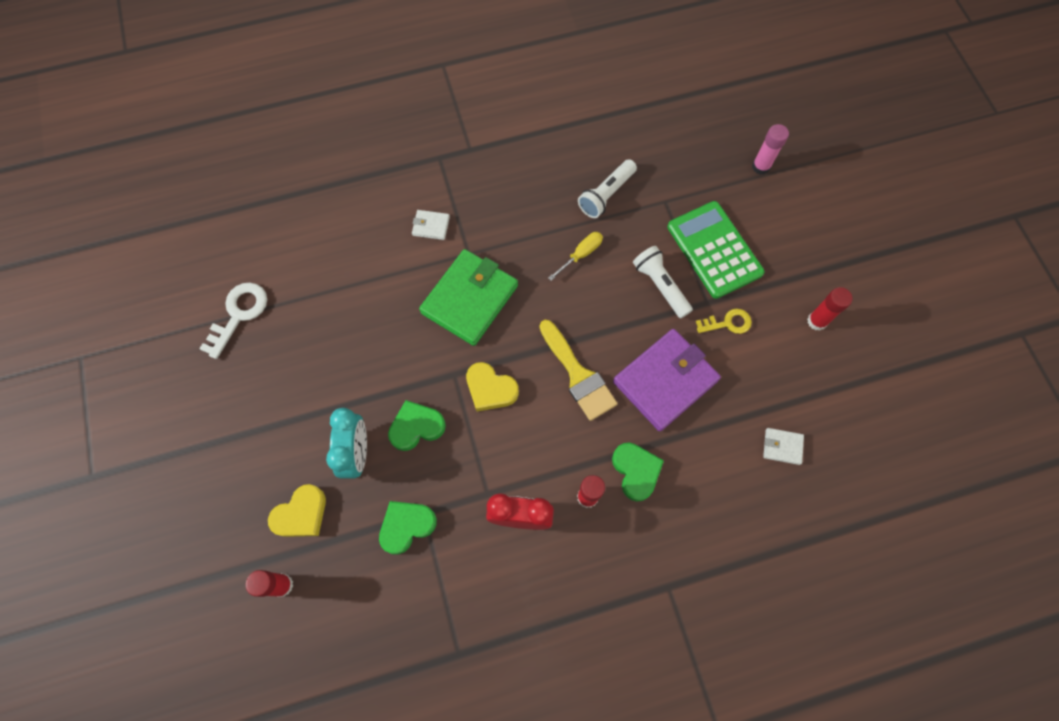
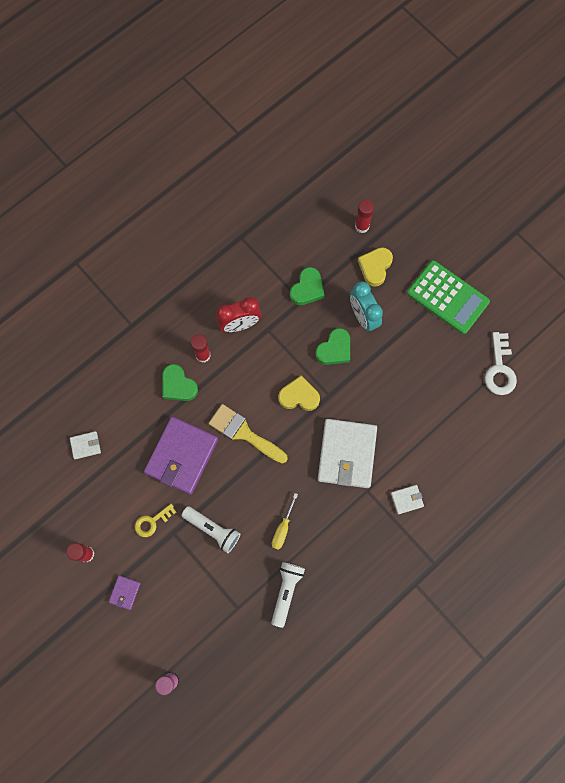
camera: 155 degrees right, 5 degrees up
green wallet [419,249,518,346] -> white wallet [318,419,377,488]
green calculator [667,201,765,299] -> green calculator moved to [407,260,490,334]
none -> purple wallet [109,575,141,610]

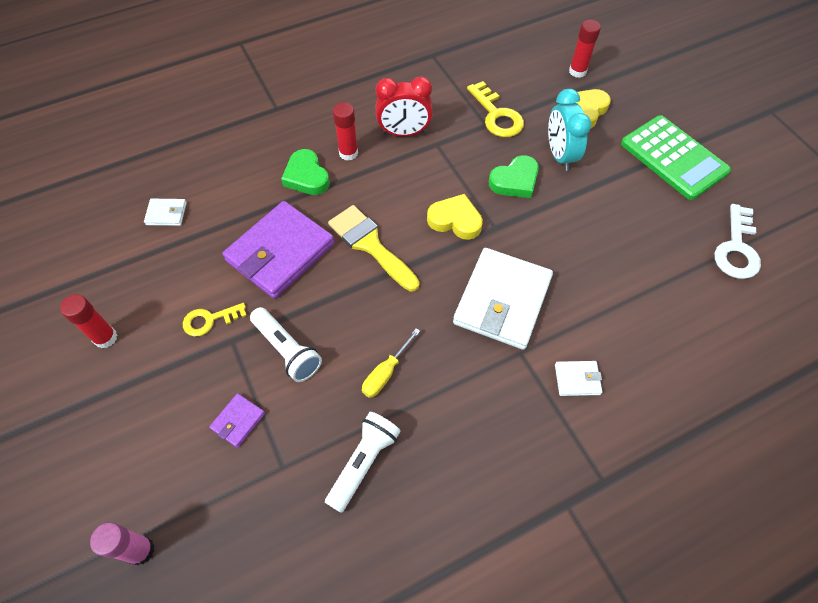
camera: 15 degrees right, 15 degrees down
purple wallet [109,575,141,610] -> purple wallet moved to [209,393,265,448]
green heart [290,267,325,305] -> yellow key [467,81,524,137]

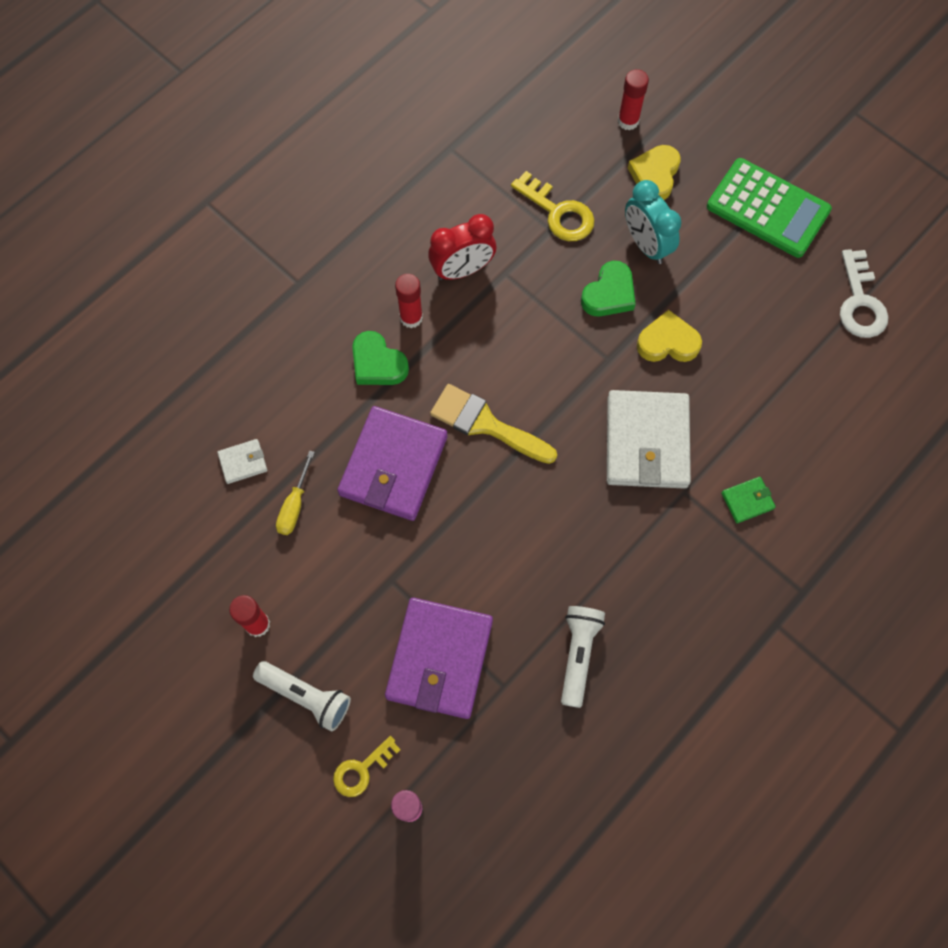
camera: 20 degrees left, 10 degrees up
yellow key [183,303,247,336] -> yellow key moved to [333,736,401,797]
purple wallet [209,393,265,448] -> purple wallet [385,598,493,719], size x2.31
white flashlight [250,307,322,382] -> white flashlight moved to [253,661,351,731]
yellow screwdriver [362,328,420,398] -> yellow screwdriver moved to [276,451,315,535]
yellow heart [427,194,483,240] -> yellow heart moved to [637,310,702,362]
white wallet [555,361,602,396] -> green wallet [722,477,776,523]

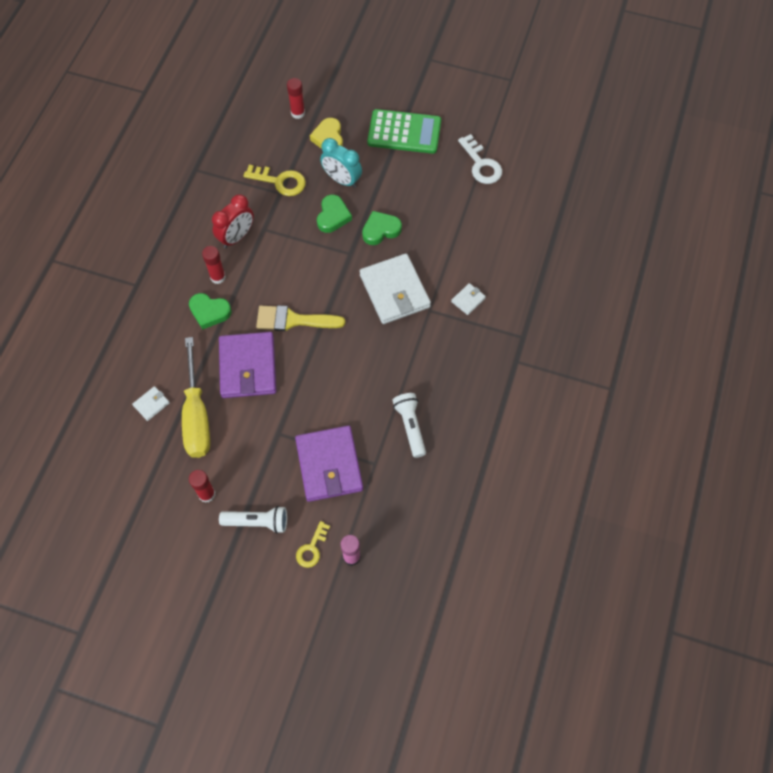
camera: 25 degrees left, 5 degrees down
yellow screwdriver [276,451,315,535] -> yellow screwdriver [182,337,210,458], size x2.13
yellow heart [637,310,702,362] -> green heart [362,211,402,245]
green wallet [722,477,776,523] -> white wallet [451,283,486,315]

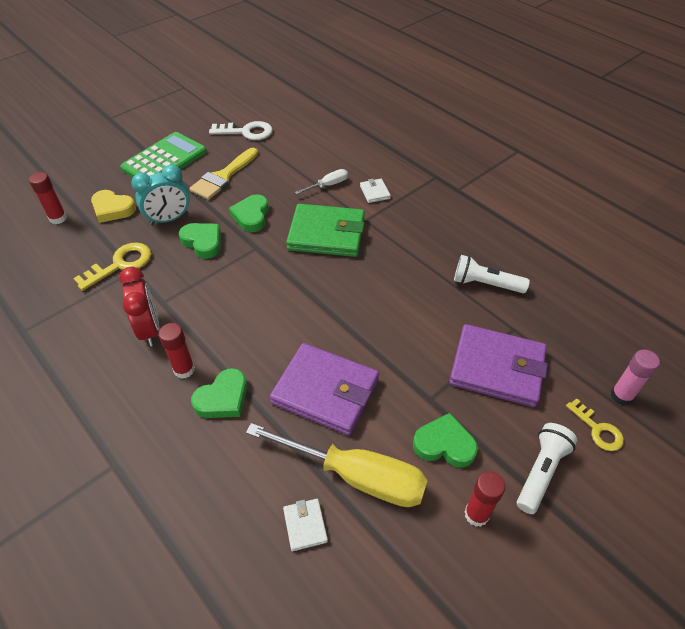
camera: 60 degrees left, 15 degrees down
yellow brush [256,305,345,331] -> yellow brush moved to [189,148,258,200]
white wallet [360,253,431,324] -> green wallet [286,204,365,257]
none -> white screwdriver [295,169,348,194]
none -> green heart [413,413,478,467]

